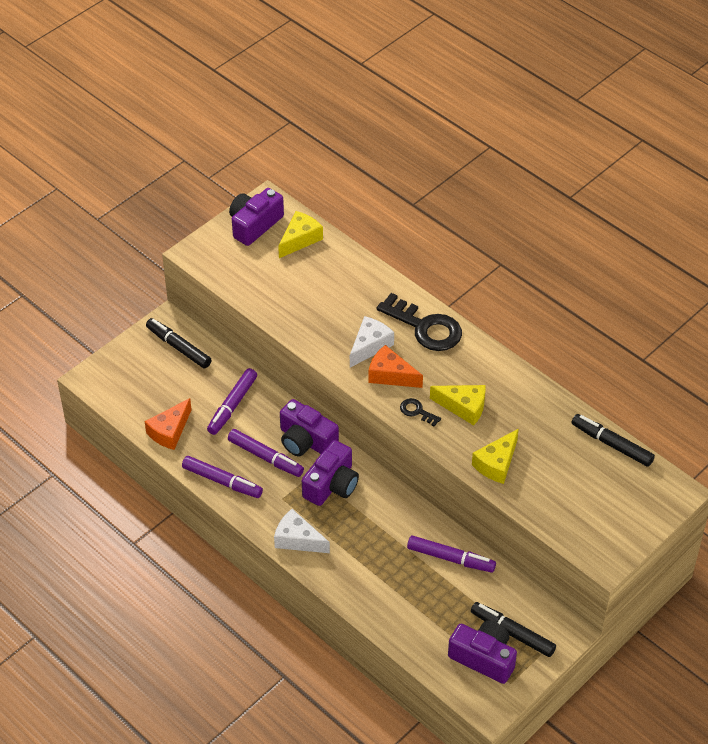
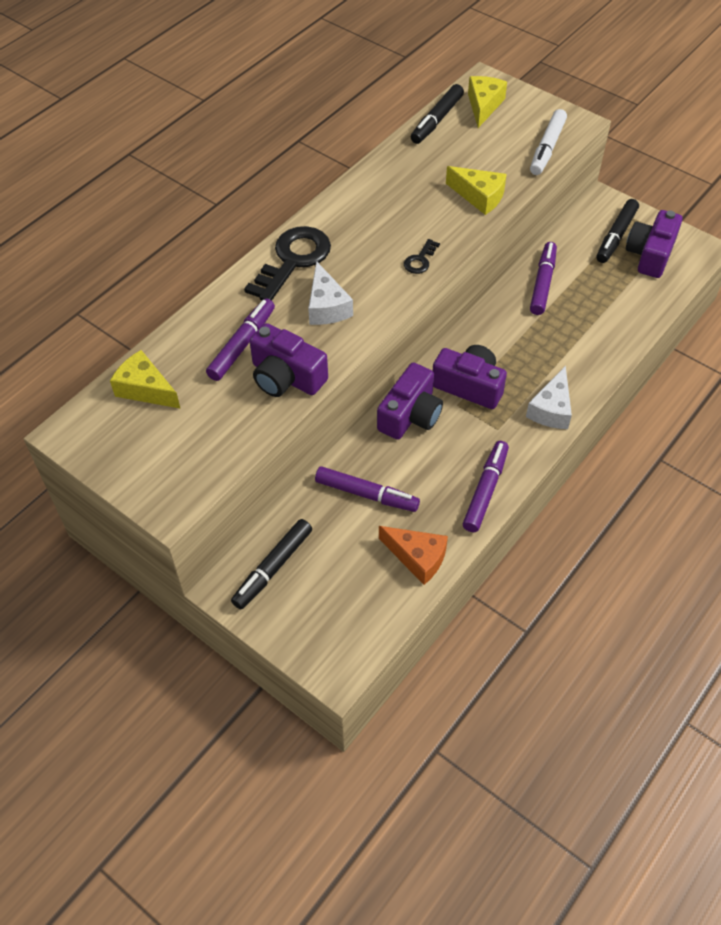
camera: 95 degrees left, 5 degrees up
purple marker [228,429,304,477] -> purple marker moved to [206,298,275,381]
purple camera [229,188,284,246] -> purple camera moved to [249,323,328,397]
white cheese [350,316,394,368] -> white cheese turned 135 degrees counterclockwise [308,261,353,325]
orange cheese [368,345,423,388] -> none
yellow cheese [430,385,485,426] -> yellow cheese moved to [468,76,507,128]
none -> white marker [530,109,567,175]

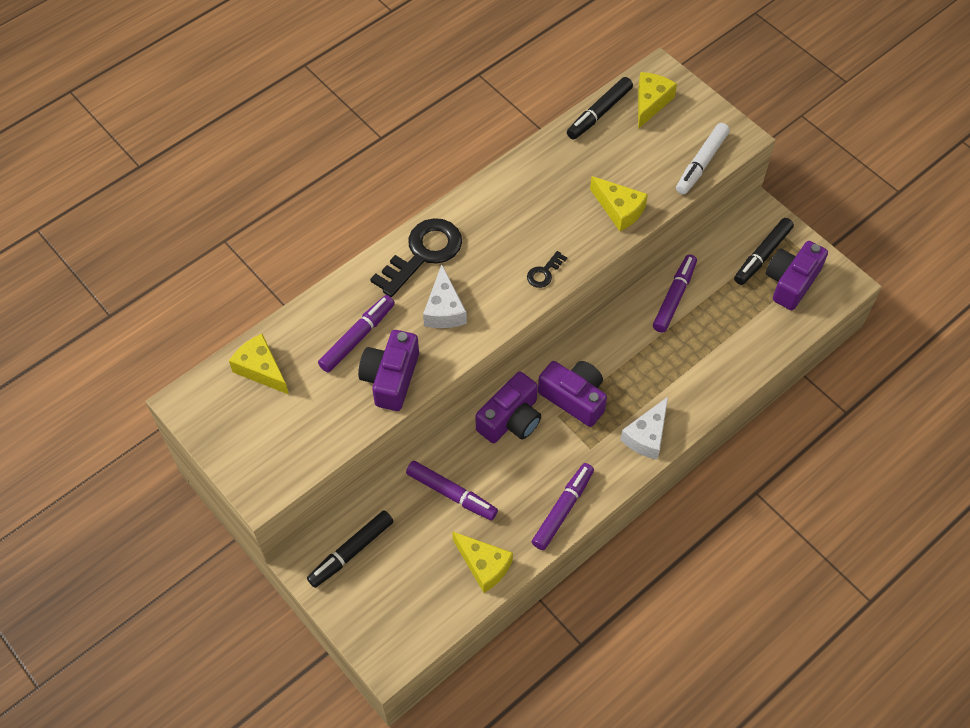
camera: 10 degrees right, 5 degrees up
purple camera [249,323,328,397] -> purple camera turned 60 degrees clockwise [358,330,419,411]
orange cheese [379,526,448,585] -> yellow cheese [452,531,513,593]

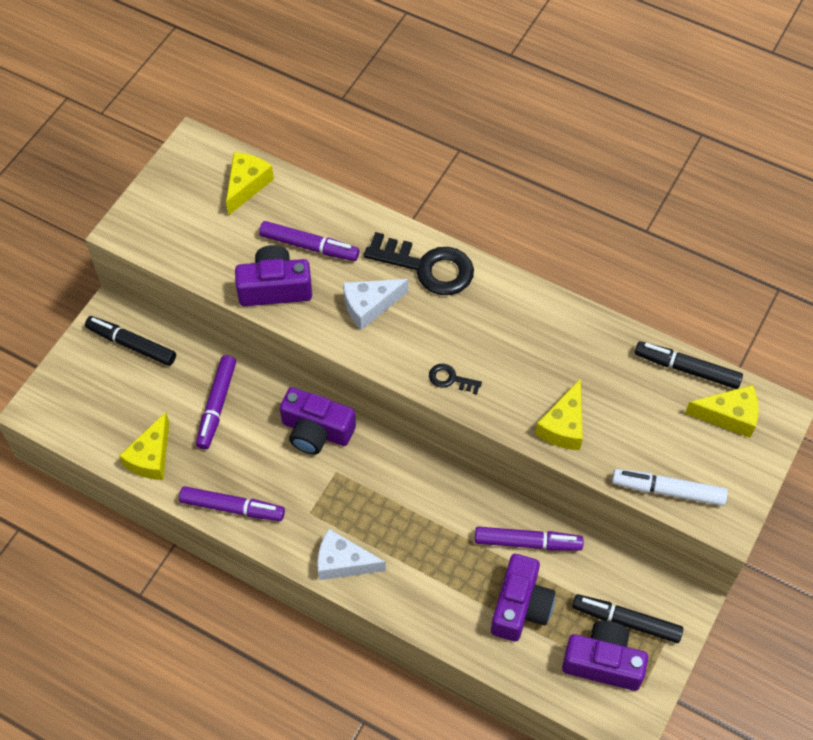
camera: 70 degrees right, 0 degrees up
purple camera [538,361,607,427] -> purple camera moved to [491,554,555,642]

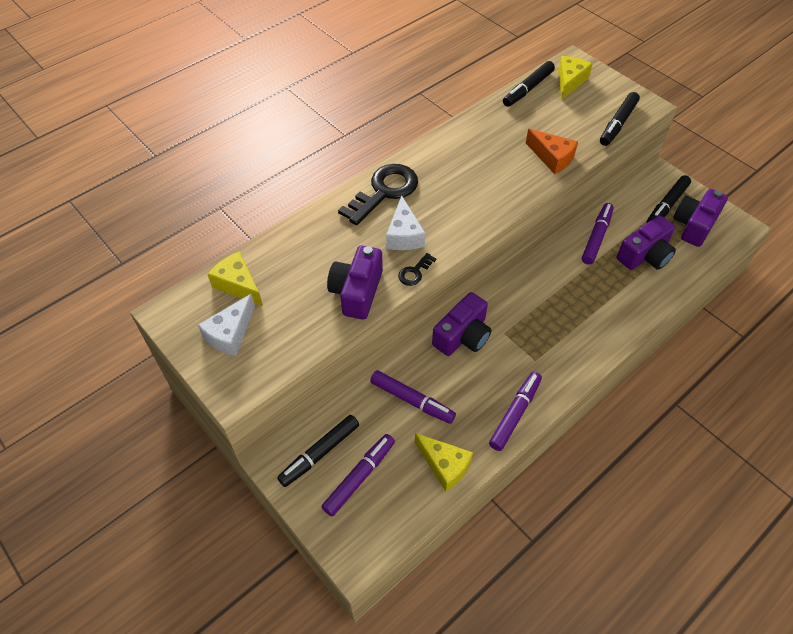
camera: 70 degrees left, 5 degrees down
purple marker [259,221,359,261] -> purple marker moved to [322,434,395,516]
white cheese [317,529,386,580] -> white cheese moved to [198,294,255,356]
black key [429,364,482,394] -> black key moved to [398,253,436,286]
purple camera [491,554,555,642] -> purple camera turned 105 degrees clockwise [617,215,676,270]
yellow cheese [535,378,583,450] -> orange cheese [526,129,578,174]
white marker [612,469,728,506] -> black marker [600,92,640,146]

